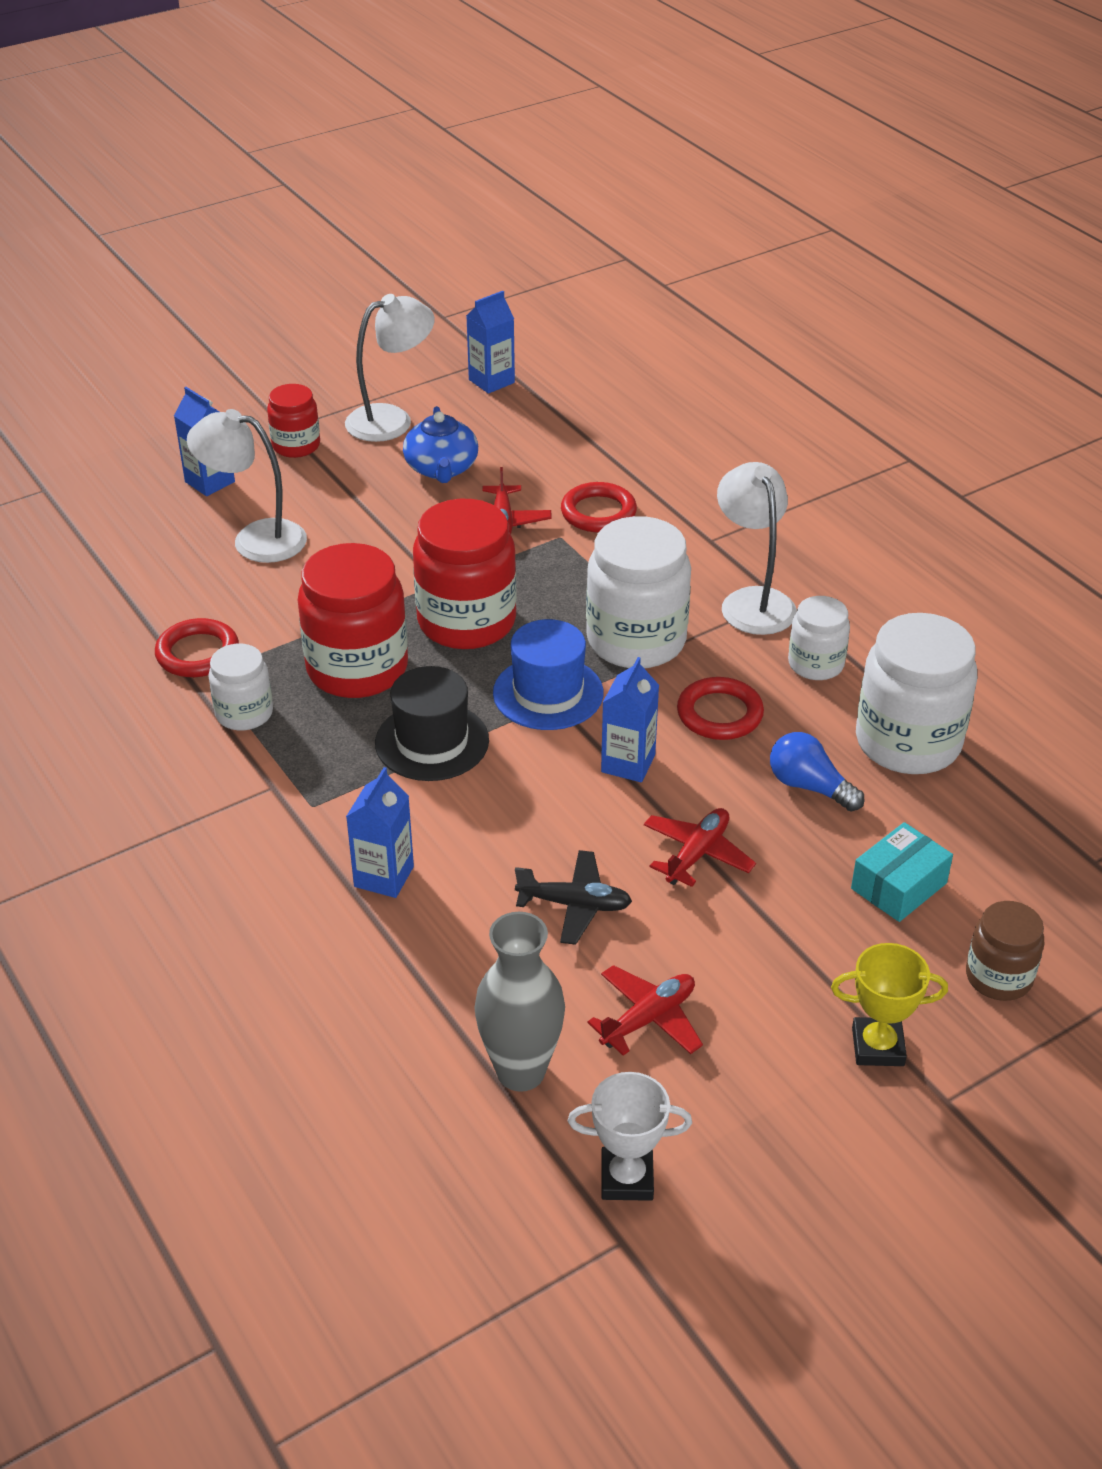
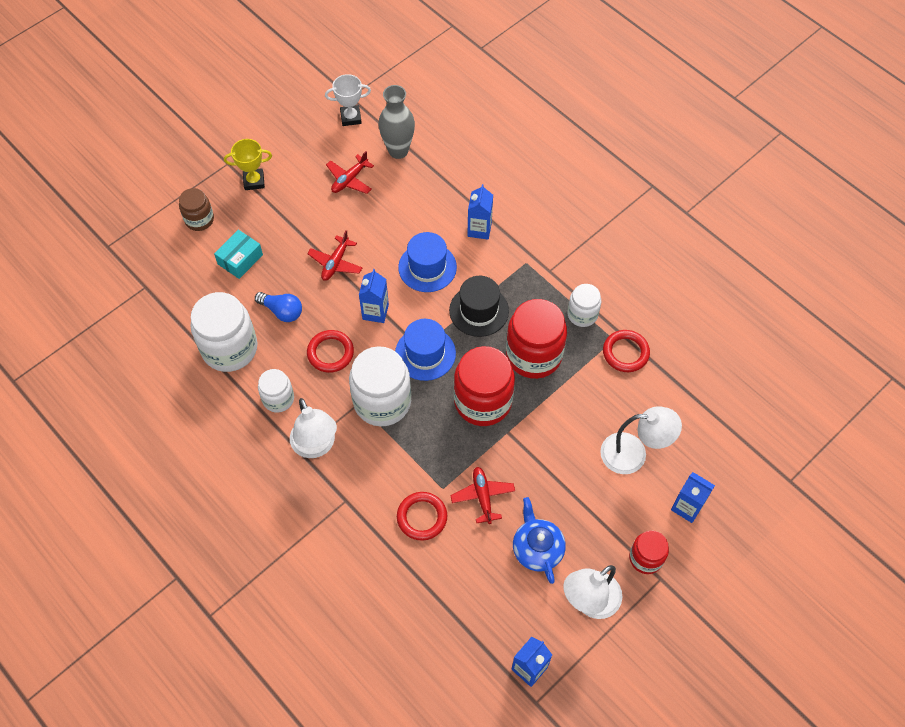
camera: 170 degrees right, 20 degrees up
black plane [515,850,632,945] -> none
none -> blue hat [398,232,457,292]

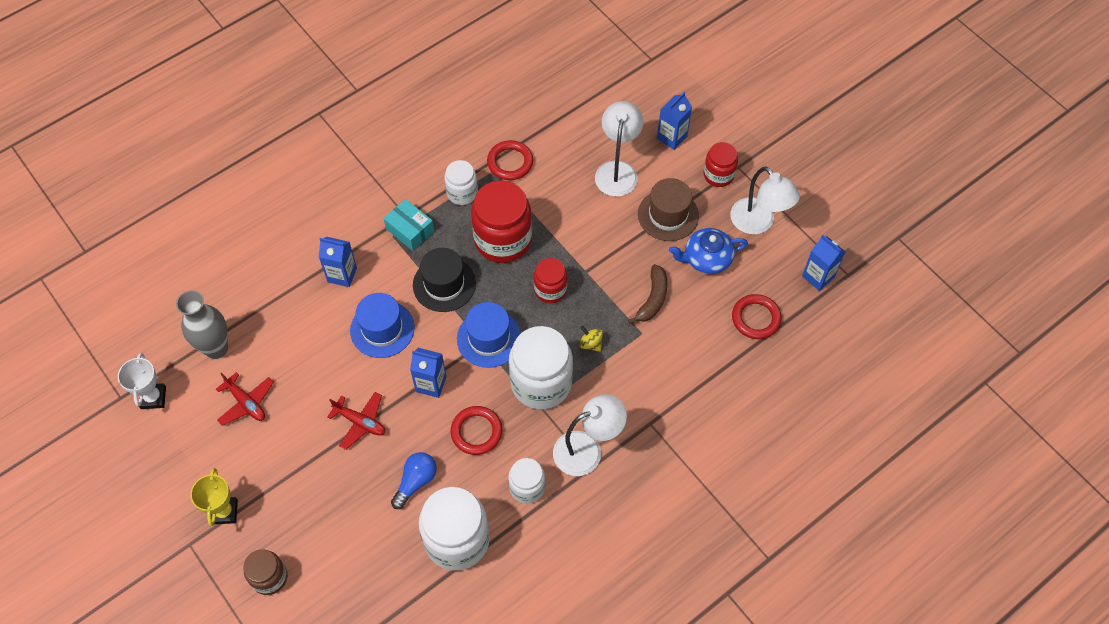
camera: 85 degrees left, 0 degrees up
turquoise box [214,230,263,279] -> turquoise box moved to [384,199,434,251]
red ring [397,492,447,541] -> red ring moved to [732,294,782,339]
red plane [450,467,515,524] -> brown banana [628,264,667,324]
red jar [454,346,515,426] -> red jar [534,258,567,303], size x0.55
none -> yellow spinning top [579,325,603,352]
none -> brown hat [638,178,699,241]

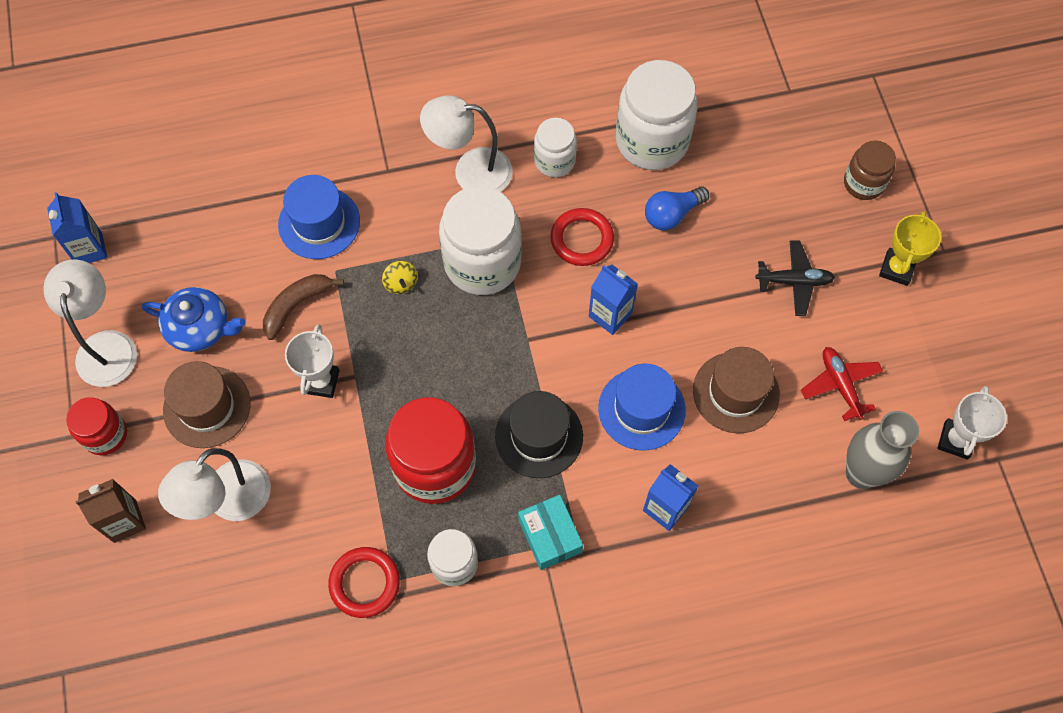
camera: 155 degrees left, 5 degrees up
red plane [327,392,386,450] -> none
blue hat [457,302,521,368] -> blue hat moved to [278,175,360,259]
red jar [534,258,567,303] -> none
blue carton [657,92,692,150] -> brown carton [75,479,146,543]
red ring [732,294,782,339] -> none
none -> white trophy [285,324,339,398]
none -> brown hat [693,347,780,433]
none -> black plane [756,240,835,316]

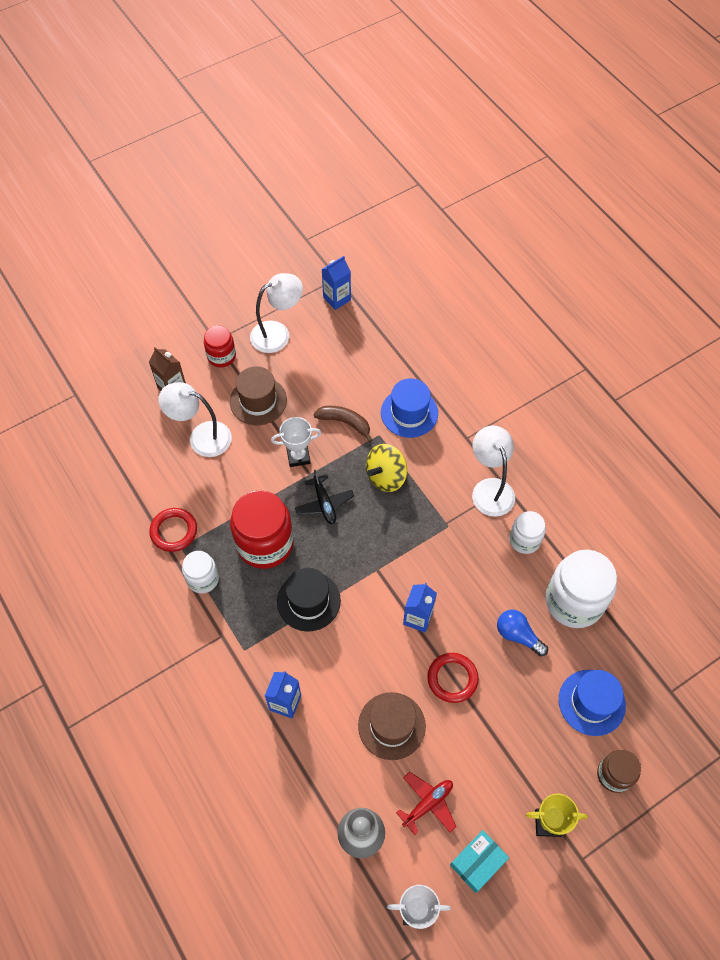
camera: 70 degrees right, 5 degrees down
blue teapot [142,287,246,352] -> none
yellow spinning top [382,261,418,294] -> yellow spinning top [366,444,407,492], size x1.89
white jar [439,186,522,295] -> none
turquoise box [518,495,583,570] -> turquoise box moved to [450,830,509,893]
red ring [550,208,614,266] -> red ring moved to [427,653,479,703]
blue hat [598,363,686,451] -> blue hat moved to [559,670,626,736]
black plane [756,240,835,316] -> black plane moved to [295,470,354,524]

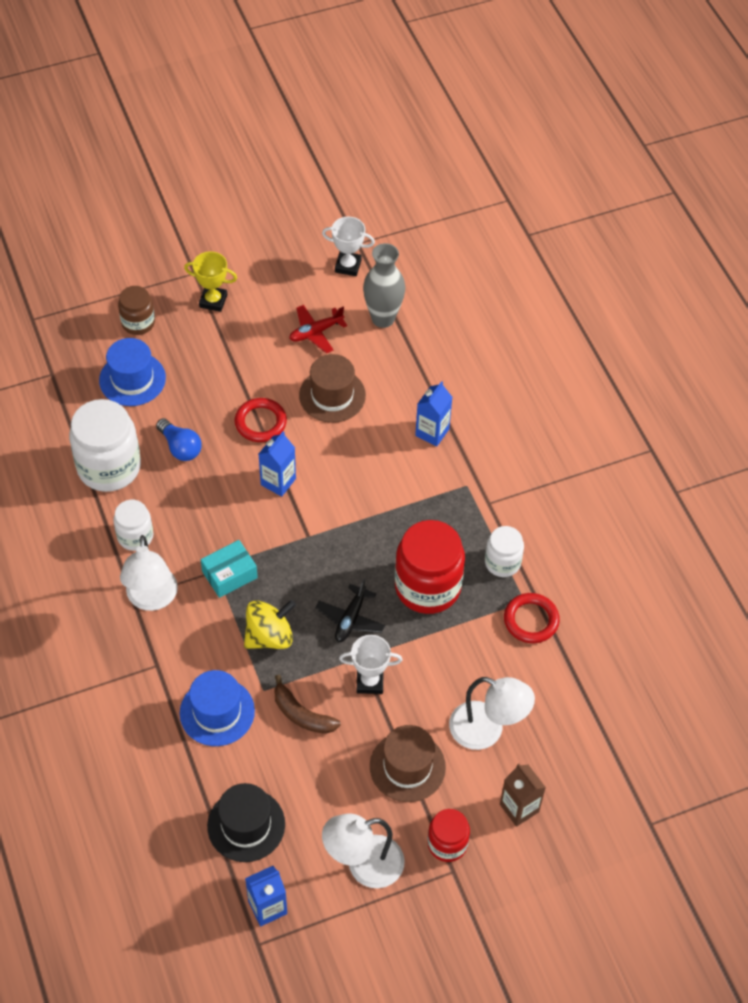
camera: 170 degrees left, 5 degrees down
black hat [277,568,341,632] -> black hat moved to [207,783,285,862]
black plane [295,470,354,524] -> black plane turned 150 degrees counterclockwise [316,579,385,642]
turquoise box [450,830,509,893] -> turquoise box moved to [201,540,258,598]

